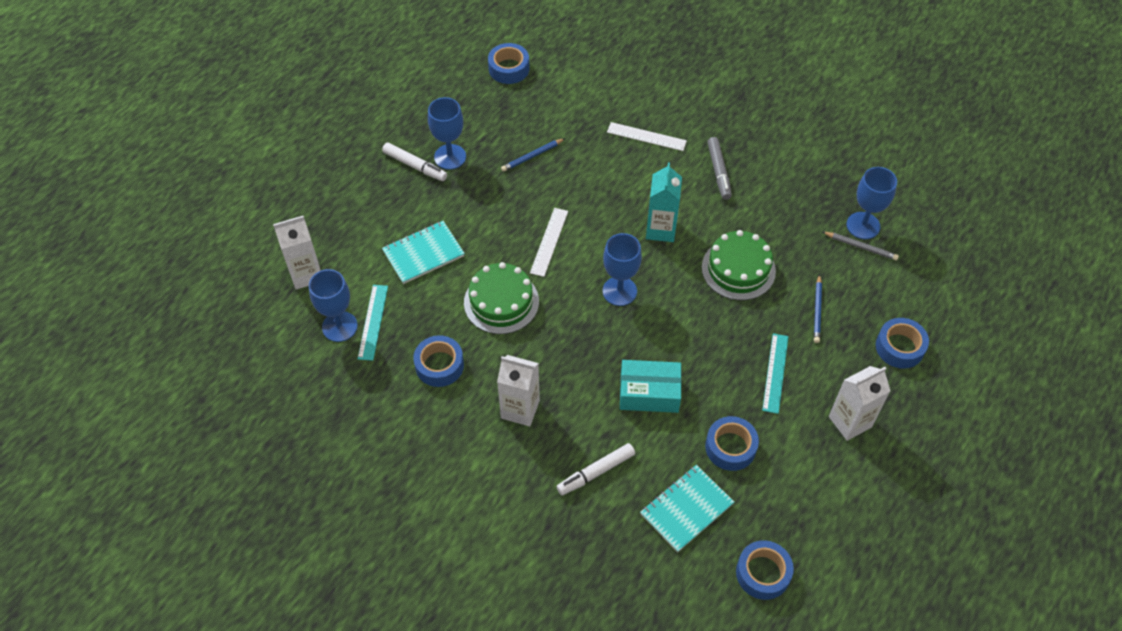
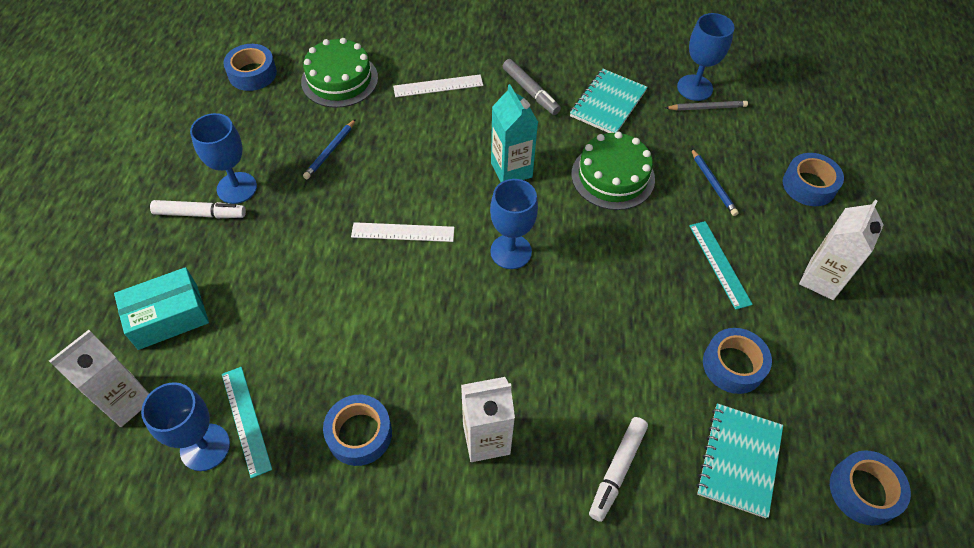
camera: 30 degrees left, 0 degrees up
turquoise notebook [382,221,465,284] -> turquoise notebook moved to [570,69,647,133]
green cake [464,262,539,334] -> green cake moved to [301,38,378,108]
white ruler [530,208,568,277] -> white ruler turned 75 degrees counterclockwise [351,222,455,242]
turquoise box [620,360,682,413] -> turquoise box moved to [114,267,209,350]

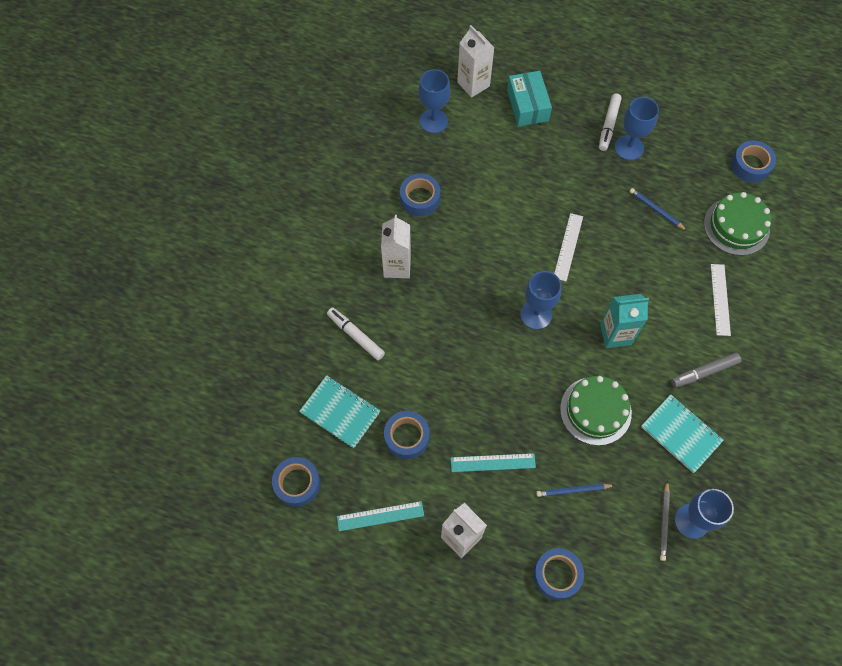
camera: 105 degrees right, 10 degrees up
turquoise ruler [222,367,272,478] -> turquoise ruler moved to [337,501,424,531]

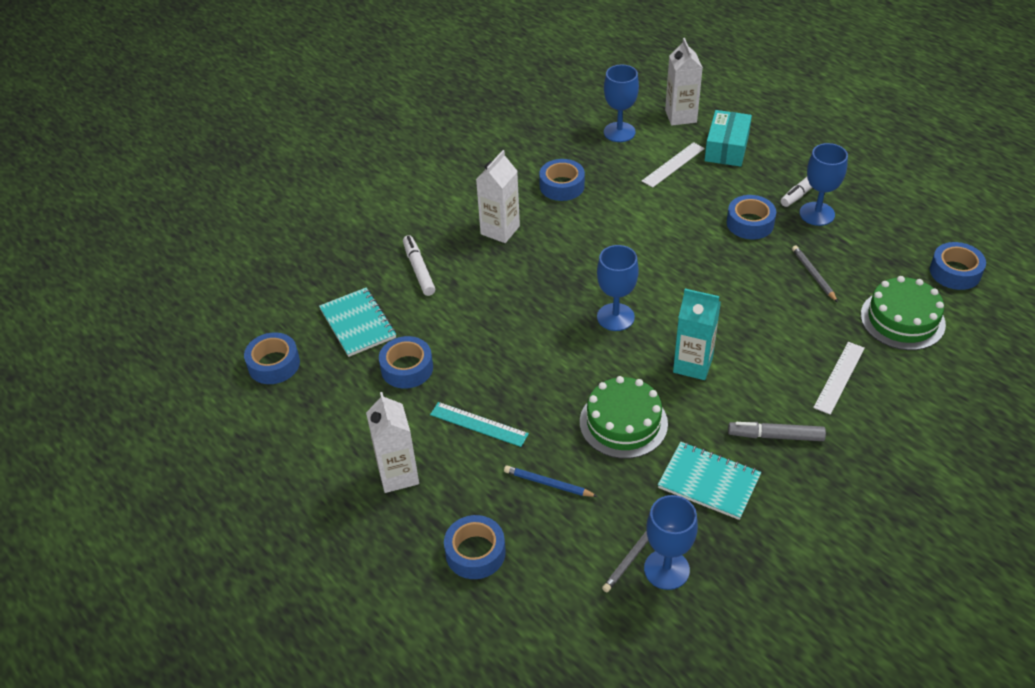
camera: 30 degrees right, 20 degrees down
turquoise ruler [337,501,424,531] -> none
white ruler [554,213,583,281] -> white ruler moved to [642,142,705,188]
blue pencil [629,188,687,231] -> grey pencil [792,245,838,302]
turquoise notebook [641,394,724,473] -> turquoise notebook turned 45 degrees counterclockwise [658,442,761,520]
none -> blue tape [727,195,776,239]

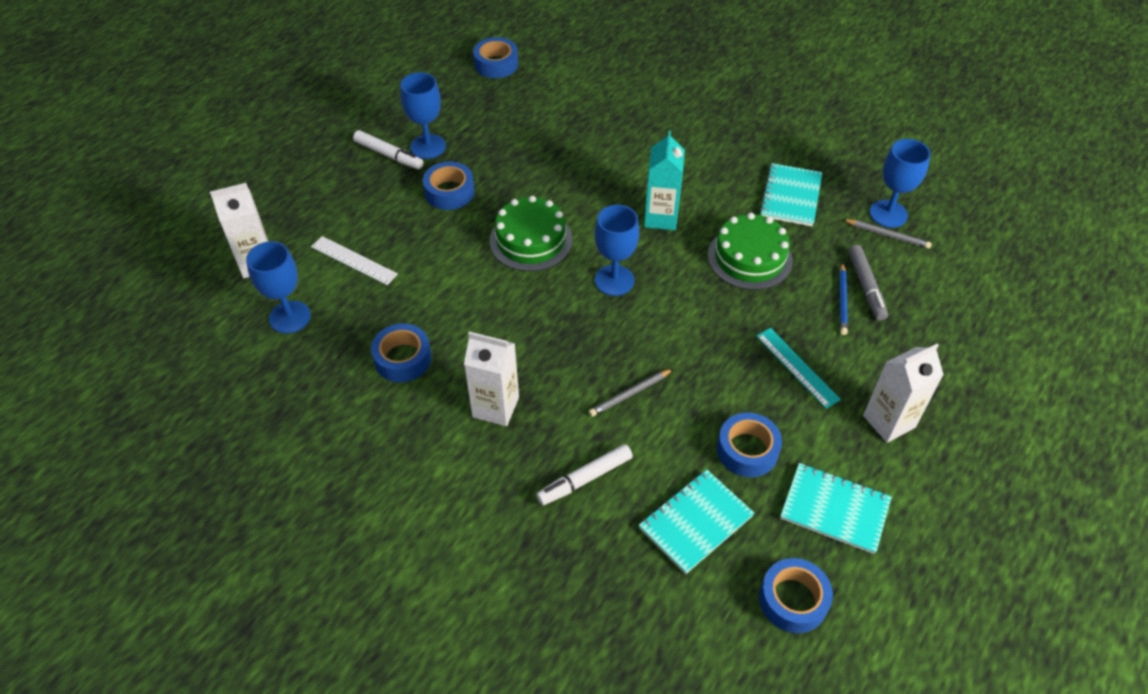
camera: 105 degrees left, 5 degrees up
turquoise ruler [430,402,529,447] -> turquoise ruler turned 45 degrees counterclockwise [756,328,841,409]
blue tape [444,515,506,579] -> none
turquoise box [705,110,752,167] -> none
grey marker [728,422,826,441] -> grey marker moved to [848,245,888,321]
grey pencil [792,245,838,302] -> grey pencil moved to [589,369,673,417]
white ruler [813,342,865,415] -> none
green cake [861,276,946,350] -> green cake moved to [489,196,572,271]
none -> turquoise notebook [780,463,892,554]

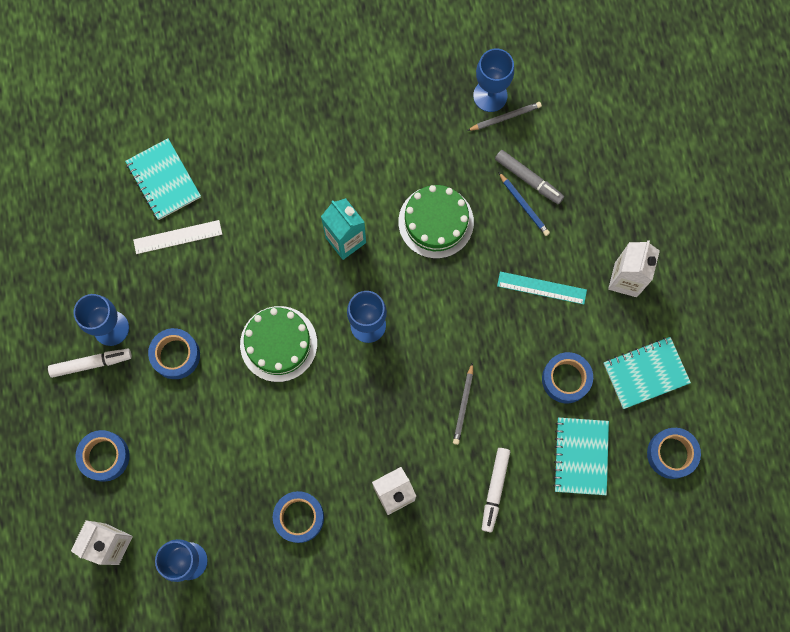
camera: 45 degrees left, 25 degrees up
white ruler [311,236,398,285] -> white ruler moved to [133,220,222,254]
blue tape [473,37,518,78] -> blue tape moved to [75,430,130,482]
turquoise notebook [759,163,822,226] -> turquoise notebook moved to [125,138,201,220]

